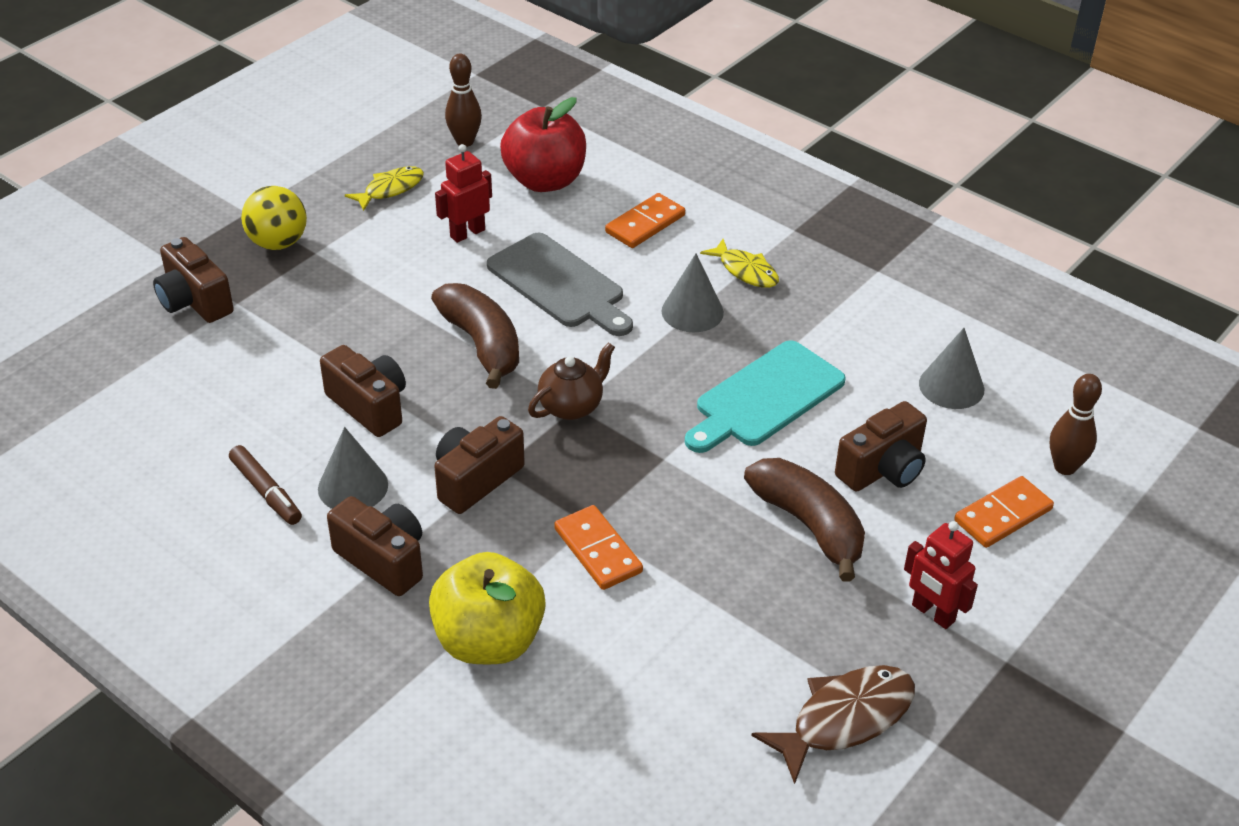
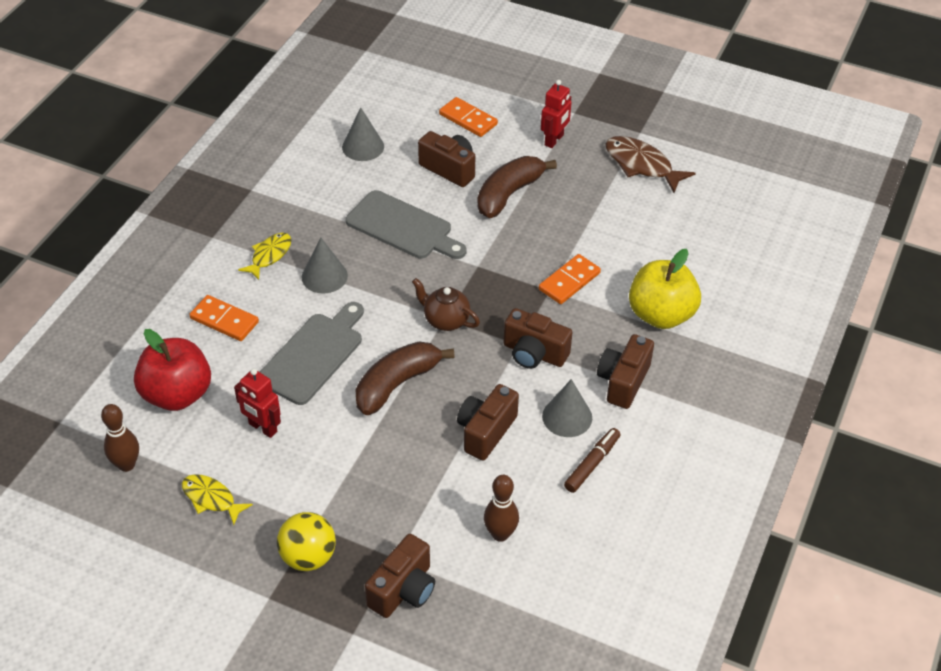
camera: 105 degrees left, 5 degrees up
turquoise cutting board [685,340,846,453] -> grey cutting board [345,190,467,259]
brown bowling pin [1050,374,1102,475] -> brown bowling pin moved to [484,475,519,542]

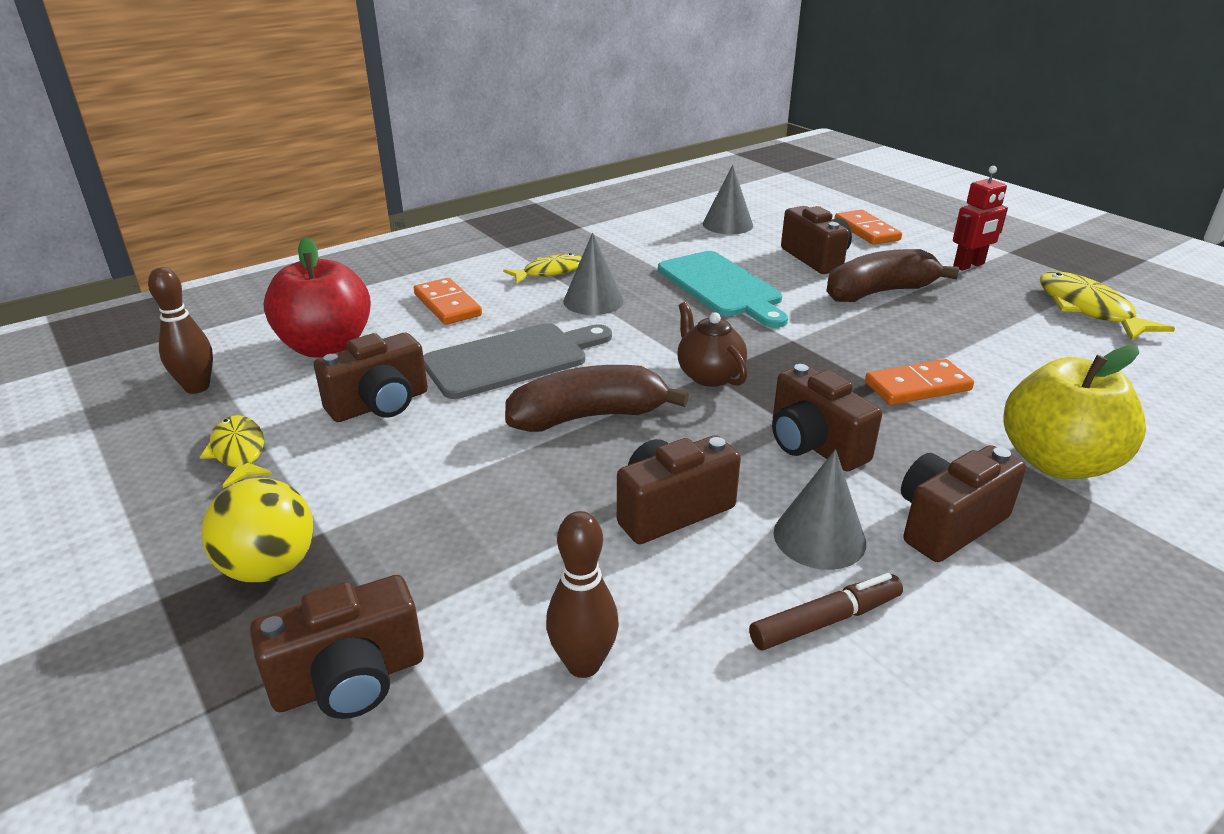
camera: 30 degrees right, 15 degrees down
red robot [234,368,281,438] -> brown camera [314,333,428,422]
grey cutting board [345,190,467,259] -> turquoise cutting board [658,251,788,328]
brown fish [605,136,696,193] -> yellow fish [1040,272,1175,341]

